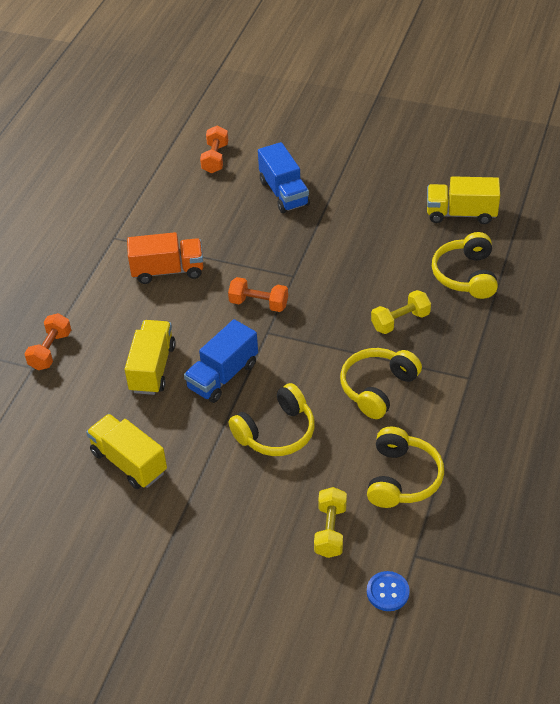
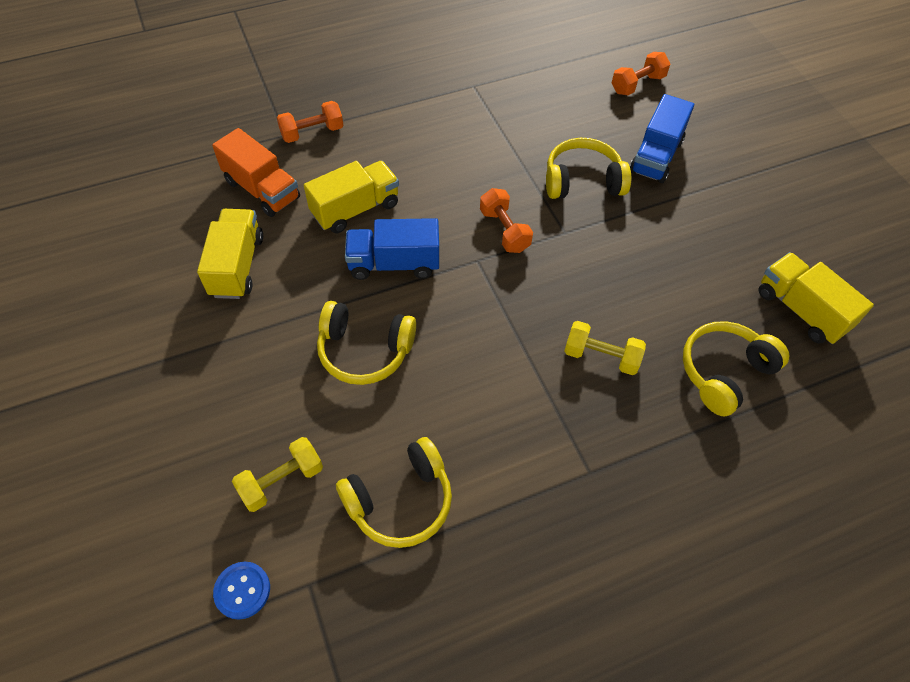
camera: 45 degrees right, 10 degrees up
orange truck [127,232,203,284] -> orange truck moved to [212,128,300,217]
yellow headphones [340,348,422,419] -> yellow headphones moved to [546,138,631,199]

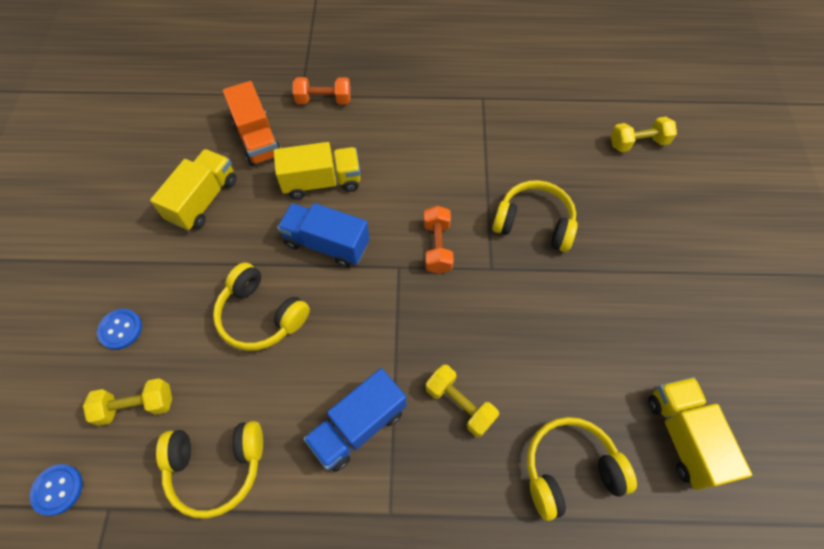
camera: 25 degrees right, 5 degrees up
orange dumbbell [612,52,670,95] -> yellow dumbbell [611,117,677,152]
blue truck [630,94,694,183] -> blue truck moved to [303,368,406,472]
none -> blue button [97,309,142,350]

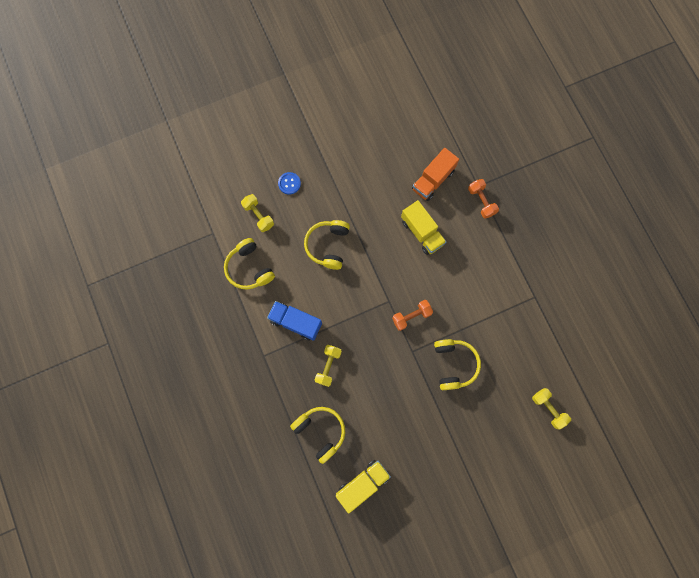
camera: 65 degrees right, 15 degrees up
blue button [30,464,83,516] -> none
yellow truck [150,149,236,231] -> none
blue truck [277,203,370,268] -> none

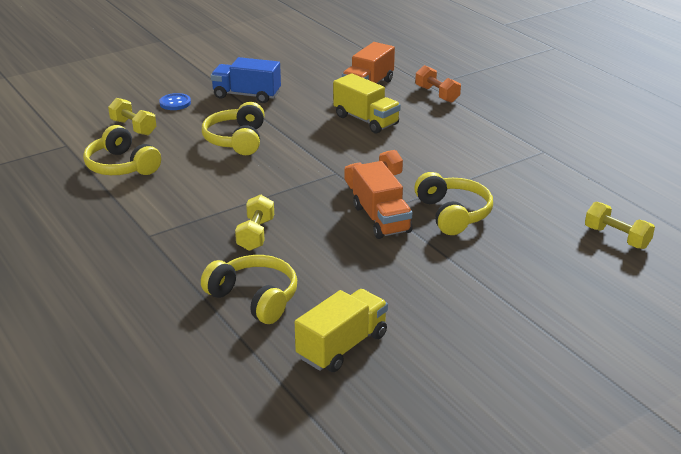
camera: 10 degrees left, 45 degrees down
blue truck [267,301,322,341] -> blue truck moved to [211,57,281,103]
none -> orange truck [353,161,412,239]

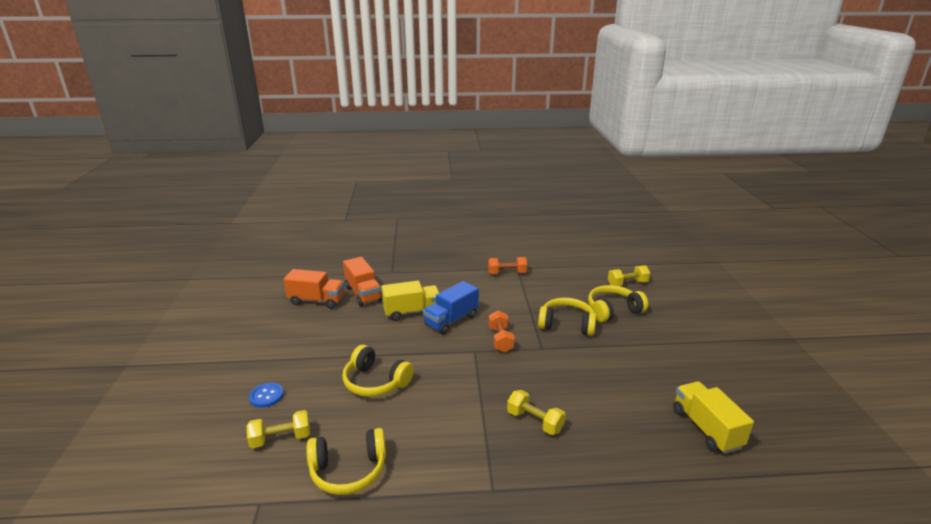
camera: 60 degrees left, 5 degrees down
yellow headphones [201,255,297,324] -> yellow headphones moved to [588,285,648,322]
blue truck [211,57,281,103] -> blue truck moved to [423,281,479,335]
orange truck [353,161,412,239] -> orange truck moved to [284,269,345,309]
orange dumbbell [415,65,461,103] -> orange dumbbell moved to [488,257,527,274]

